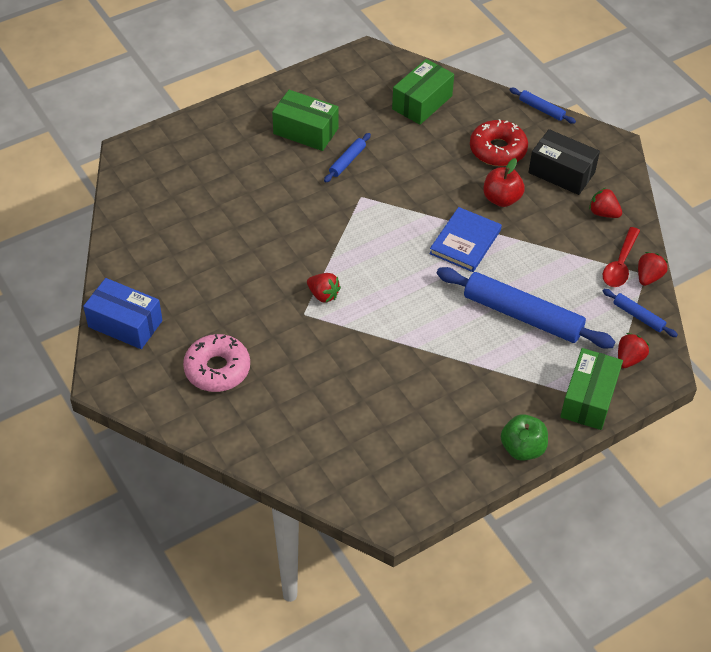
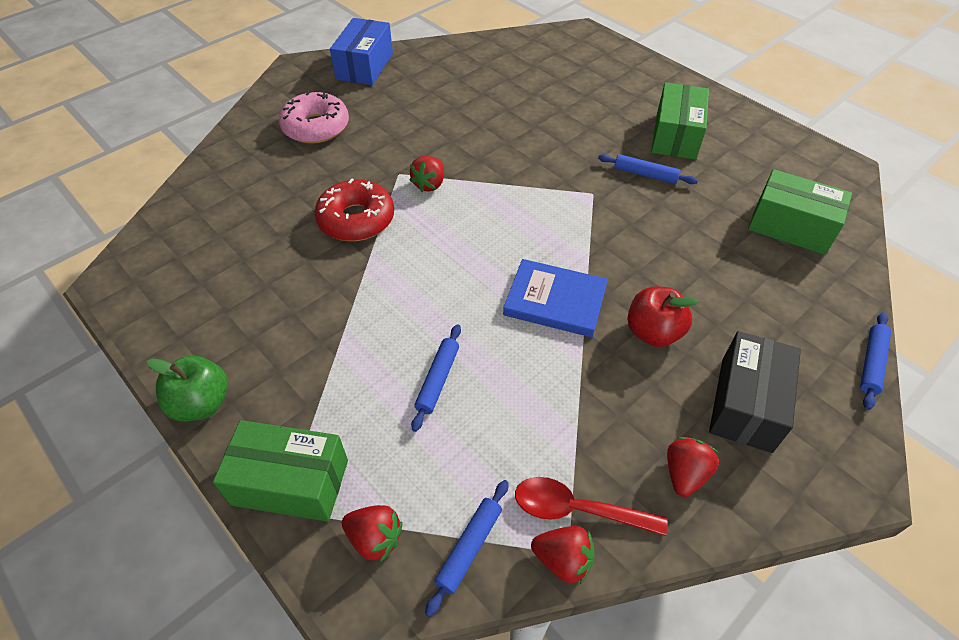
camera: 80 degrees right, 0 degrees up
blue rolling pin [437,267,615,349] -> blue rolling pin [411,324,461,432], size x0.46
red donut [470,119,528,166] -> red donut moved to [315,179,394,241]

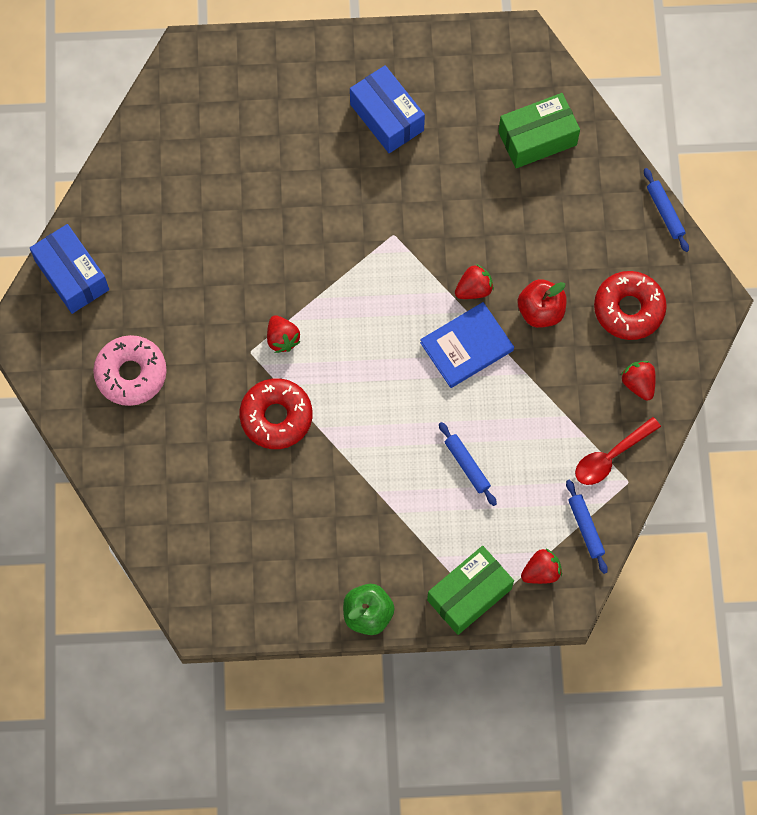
camera: 50 degrees left, 20 degrees up
red strawberry [531,526,595,584] -> red strawberry moved to [455,264,494,299]
blue rolling pin [598,154,698,184] -> none
green box [651,82,709,160] -> blue box [350,65,425,153]
black box [709,331,801,453] -> red donut [594,271,667,340]

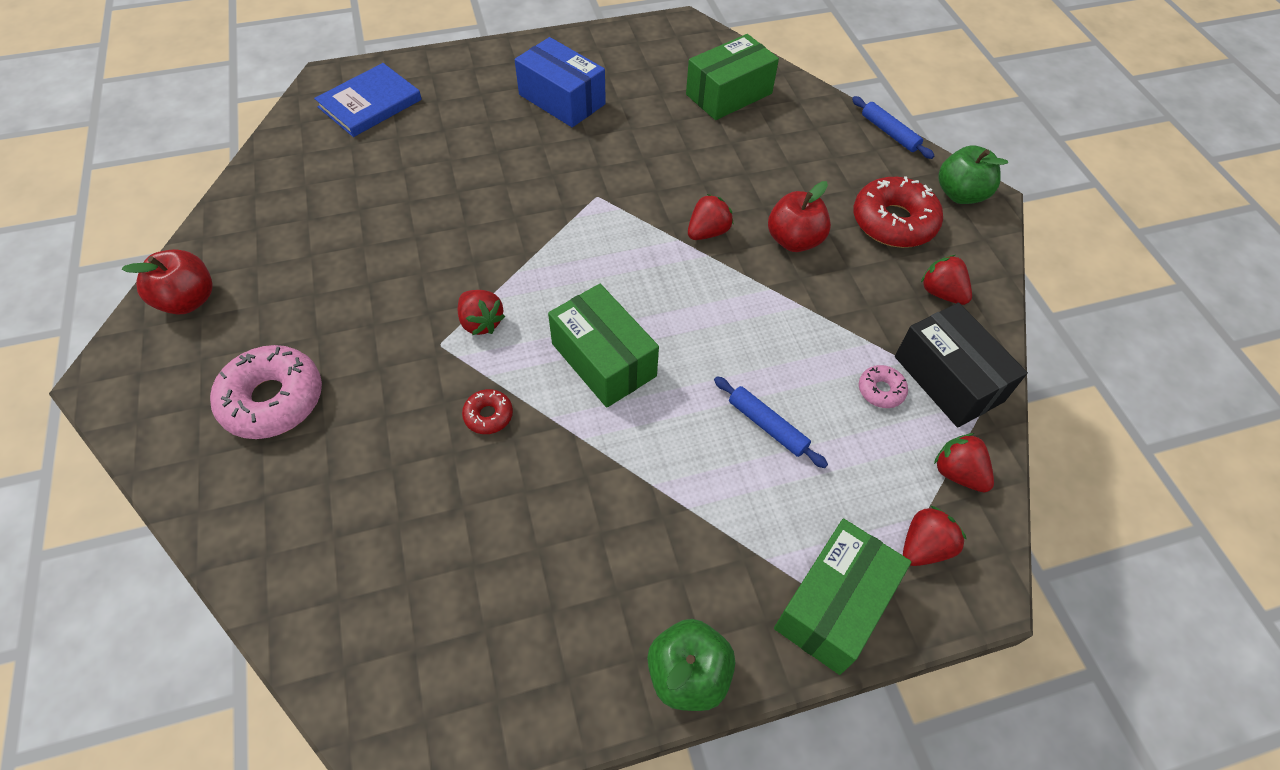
camera: 15 degrees left, 15 degrees down
blue box [30,224,109,314] -> red apple [122,249,213,315]
red donut [239,378,312,449] -> red donut [462,389,513,434], size x0.48
blue book [420,302,514,388] -> blue book moved to [314,63,422,137]
blue rolling pin [566,480,608,574] -> red strawberry [934,433,994,492]
red spoon [575,417,661,485] -> black box [895,302,1028,428]
none -> green box [548,284,659,408]
none -> pink donut [859,365,908,408]
none -> green apple [938,145,1008,204]

